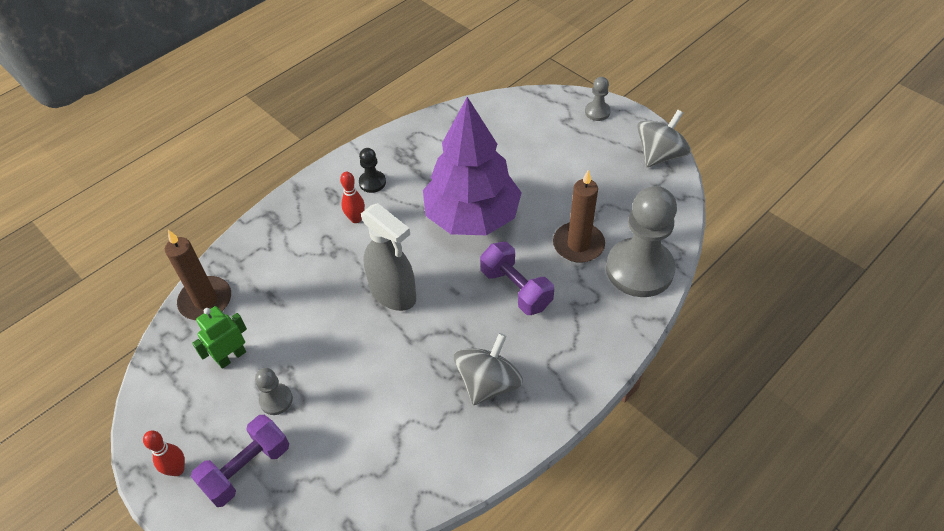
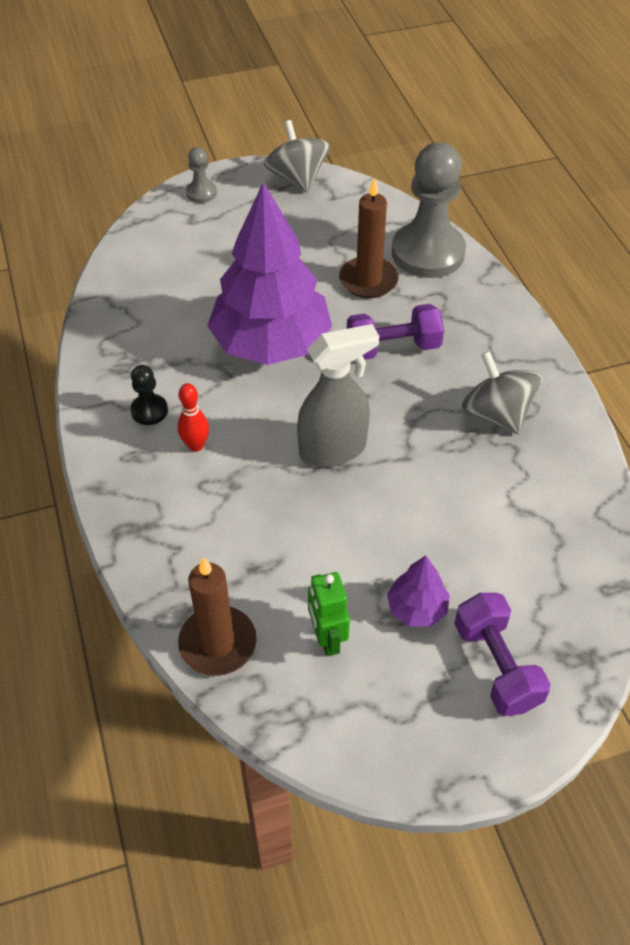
camera: 65 degrees left, 0 degrees up
red bowling pin [143,430,185,476] -> none
grey pawn [255,368,293,415] -> purple tree [387,556,450,627]

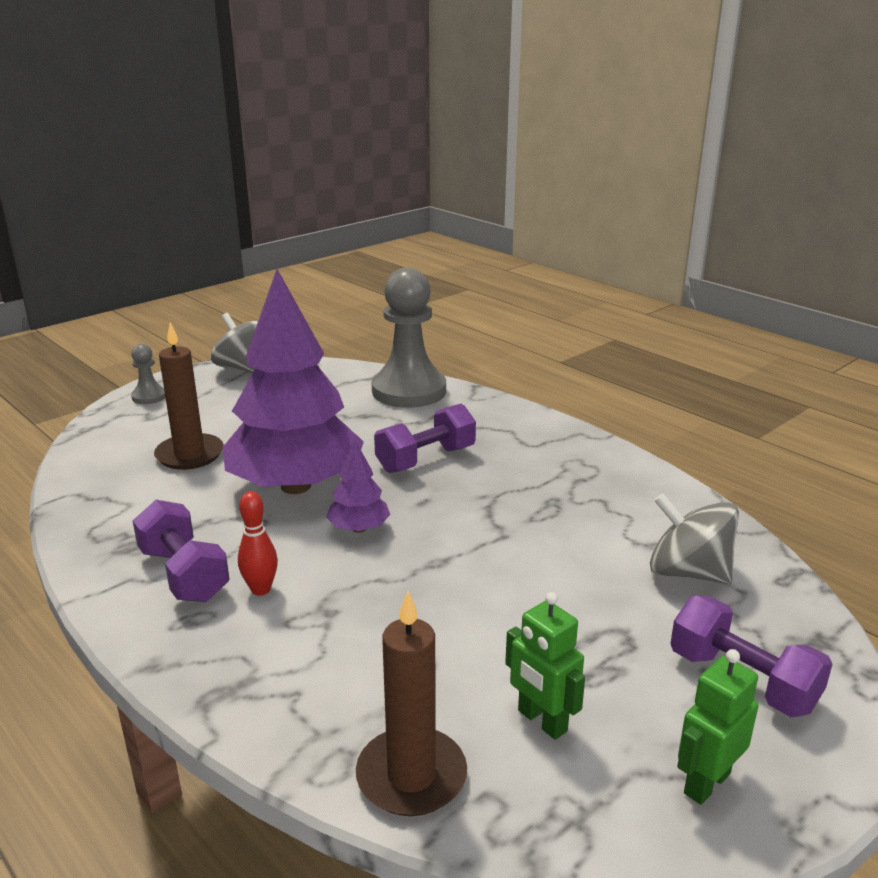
camera: 25 degrees left, 25 degrees down
black pawn [130,365,168,425] -> purple dumbbell [133,500,230,602]
grey spray bottle [297,324,379,467] -> none
brown candle [339,177,399,298] -> brown candle moved to [154,322,224,470]
purple tree [387,556,450,627] -> purple tree moved to [326,439,390,533]
grey spinning top [462,351,542,434] -> grey spinning top moved to [650,493,739,584]
none -> green robot [677,649,759,805]

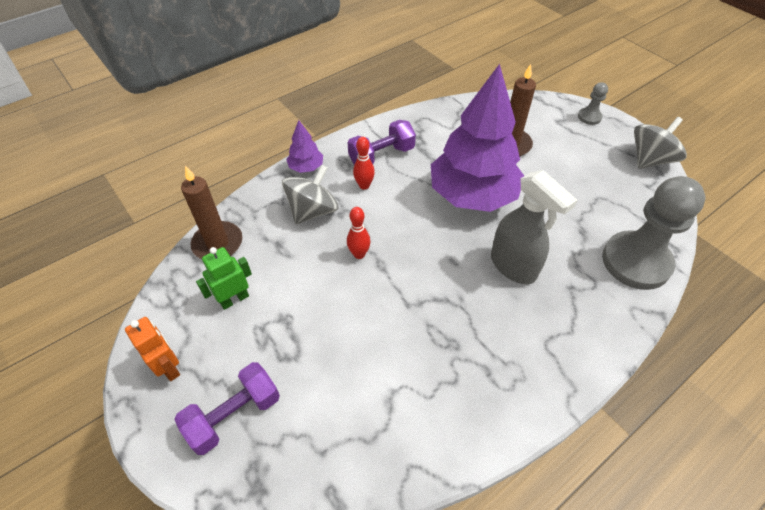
camera: 95 degrees right, 25 degrees up
purple tree [326,439,390,533] -> purple tree moved to [286,120,323,173]
purple dumbbell [374,404,476,473] -> grey spray bottle [491,170,577,284]
grey spinning top [650,493,739,584] -> grey spinning top moved to [282,165,338,224]
green robot [677,649,759,805] -> orange robot [125,317,180,381]
none -> red bowling pin [347,207,371,259]

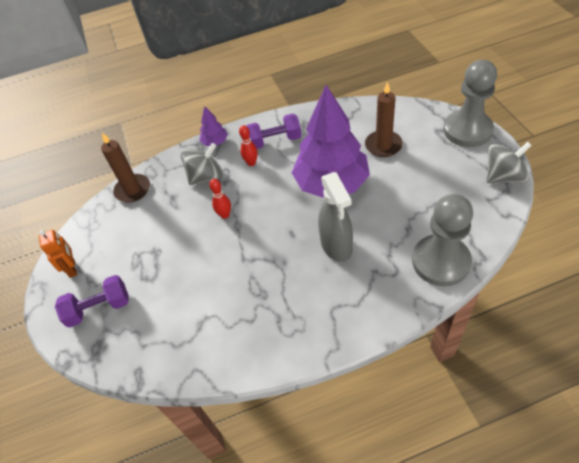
camera: 25 degrees right, 0 degrees up
green robot [196,247,252,310] -> none
grey pawn [578,82,608,125] -> grey pawn [443,60,497,147], size x2.26

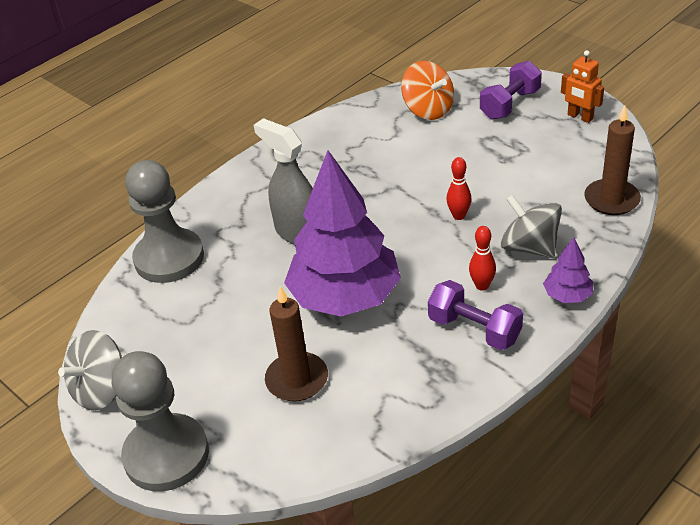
camera: 150 degrees right, 10 degrees down
grey spinning top [181,143,223,185] -> grey spinning top turned 105 degrees clockwise [501,194,562,258]
purple dumbbell [247,114,302,149] -> purple dumbbell turned 75 degrees clockwise [428,280,523,350]
none -> orange spinning top [401,61,454,120]

